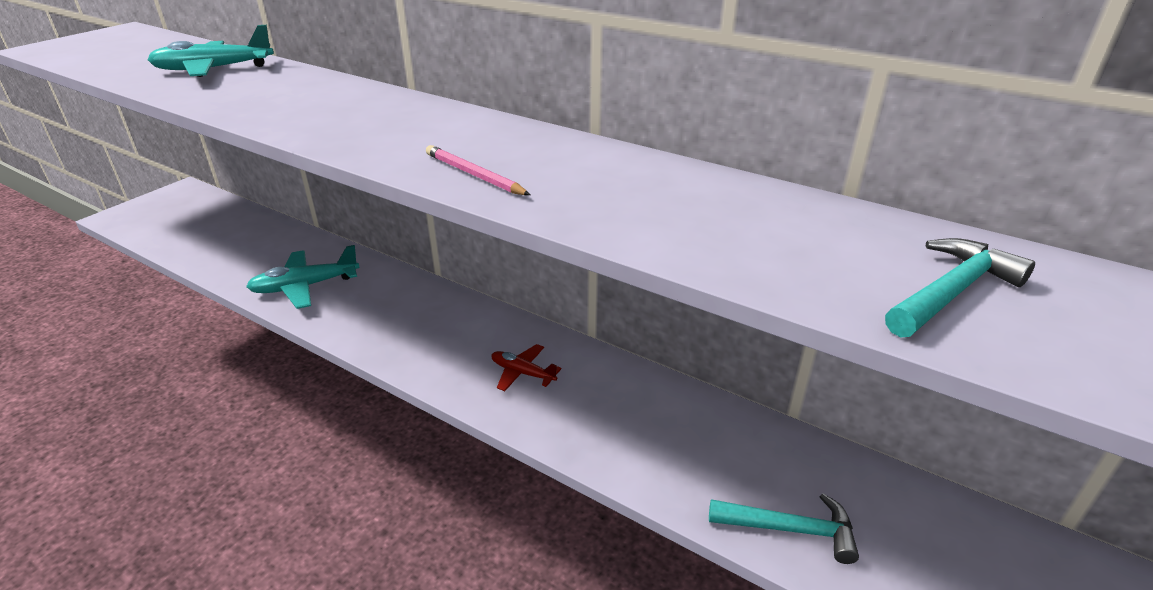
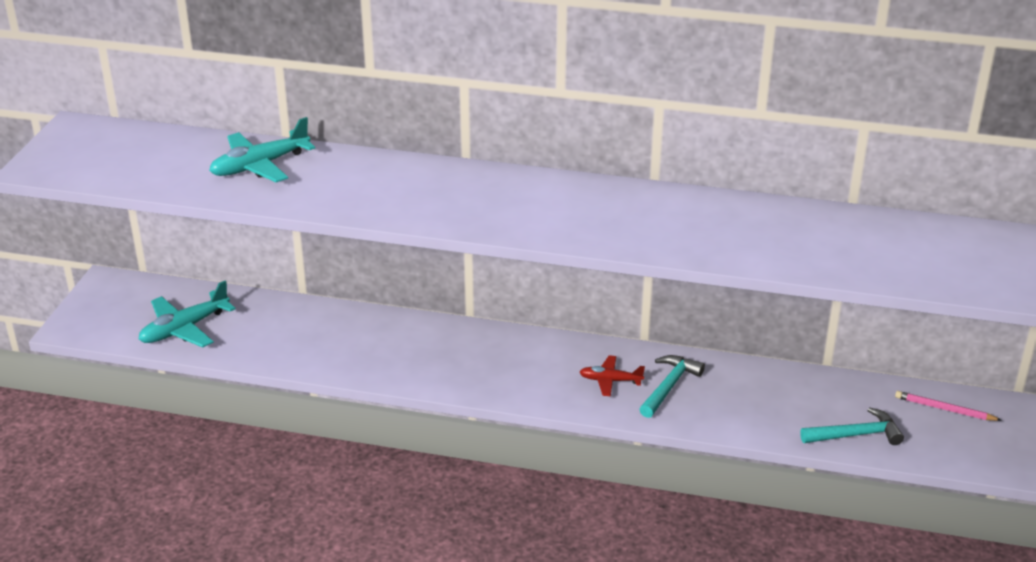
camera: 20 degrees left, 0 degrees up
turquoise plane [246,245,360,309] -> turquoise plane moved to [139,280,236,348]
pink pencil [426,145,530,195] -> pink pencil moved to [895,391,1002,421]
turquoise hammer [885,238,1035,337] -> turquoise hammer moved to [640,355,705,418]

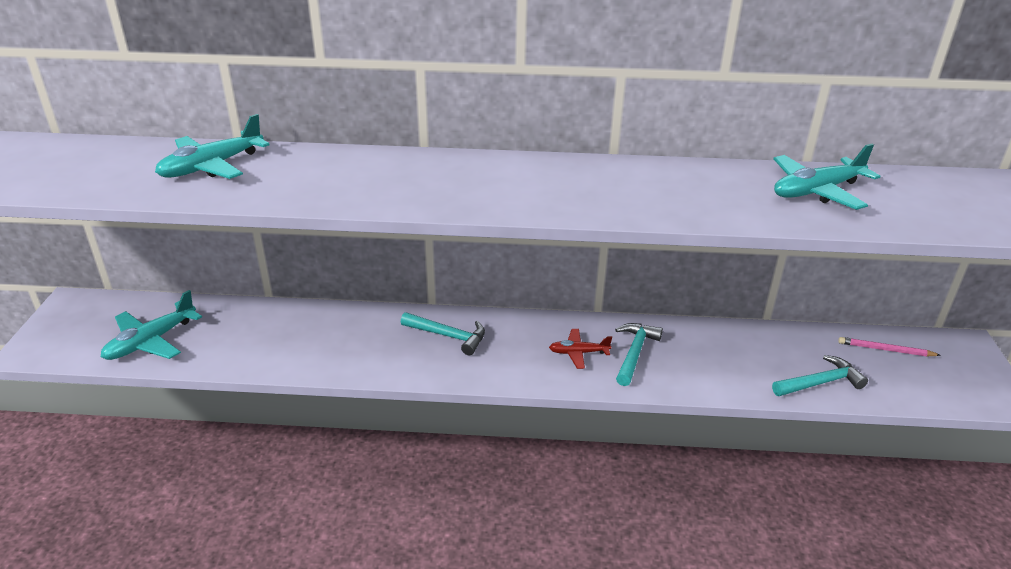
camera: 10 degrees left, 0 degrees up
none -> turquoise hammer [401,312,485,355]
none -> turquoise plane [773,144,881,210]

